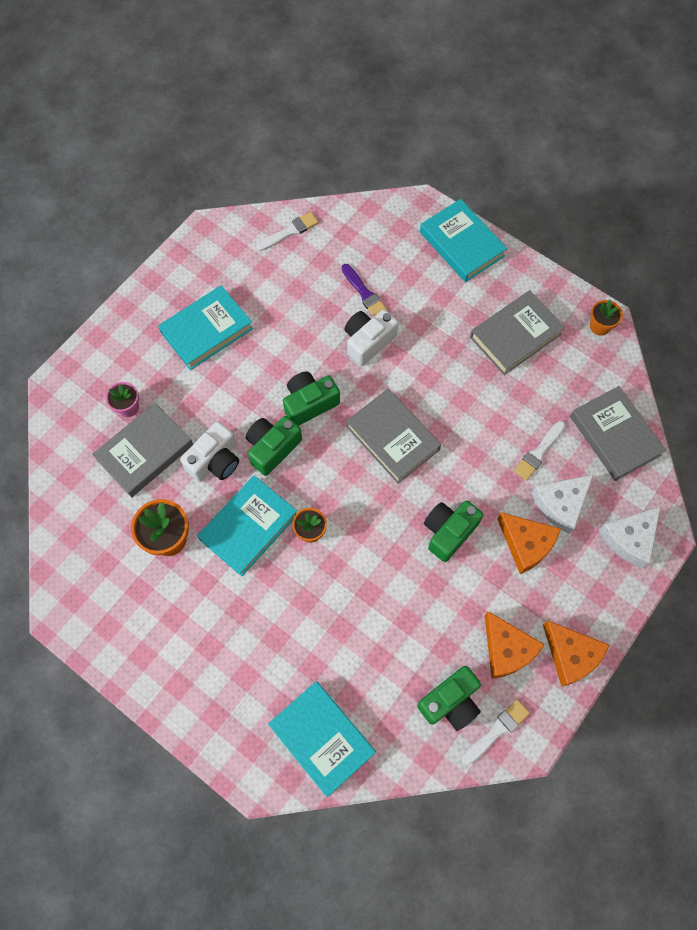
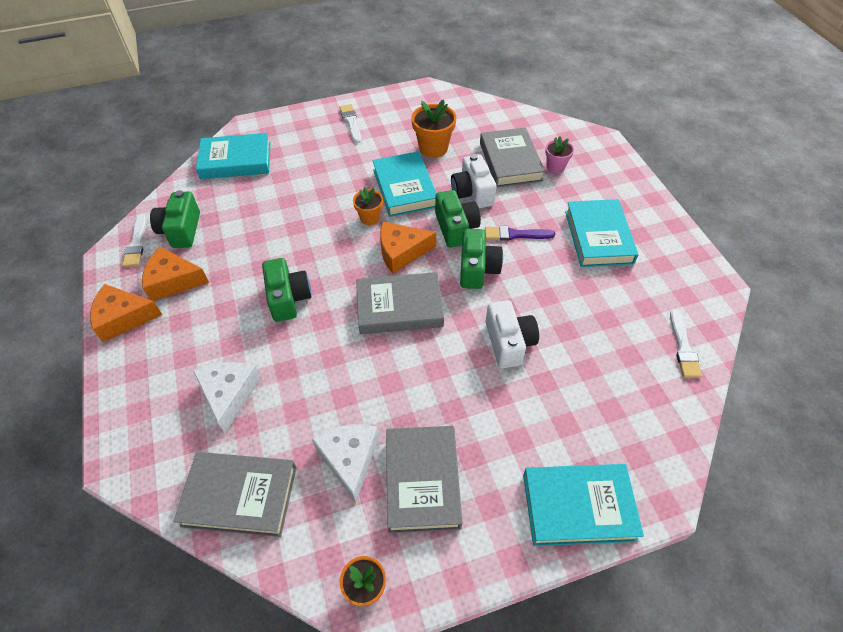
camera: 125 degrees right, 15 degrees down
purple brush [341,264,388,317] -> purple brush moved to [485,226,555,241]
orange cheese [497,512,561,574] -> orange cheese moved to [380,222,436,273]
white brush [514,421,566,481] -> white brush moved to [340,104,361,143]
white cheese [599,506,661,568] -> white cheese moved to [312,424,379,503]

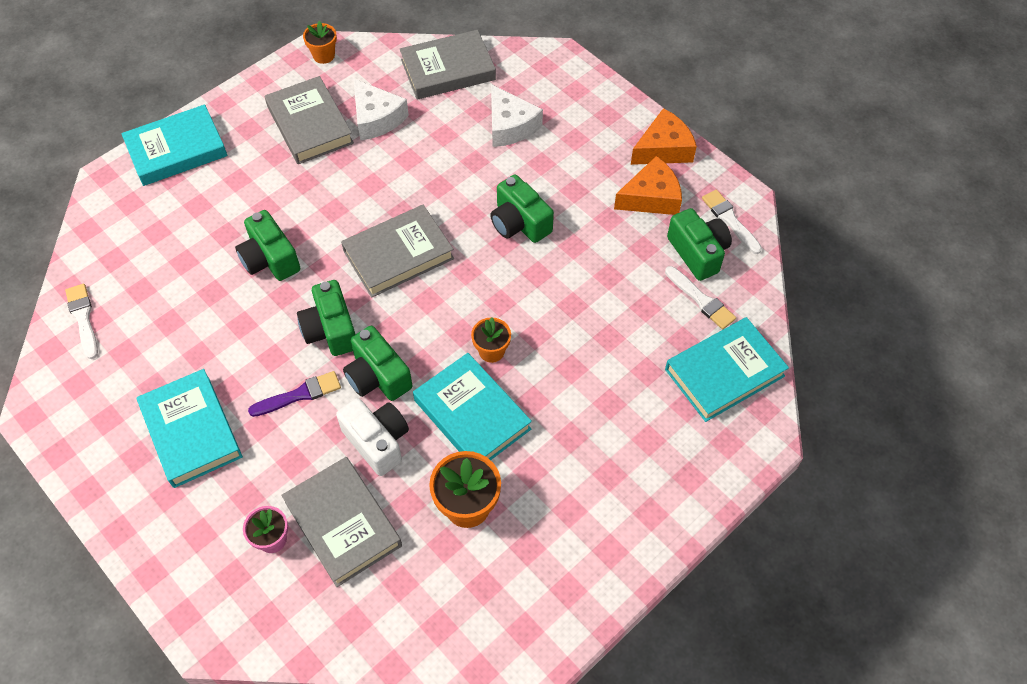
camera: 155 degrees right, 5 degrees up
white brush [340,104,361,143] -> white brush moved to [665,266,736,330]
orange cheese [380,222,436,273] -> none
white camera [486,300,539,368] -> green camera [235,210,300,281]

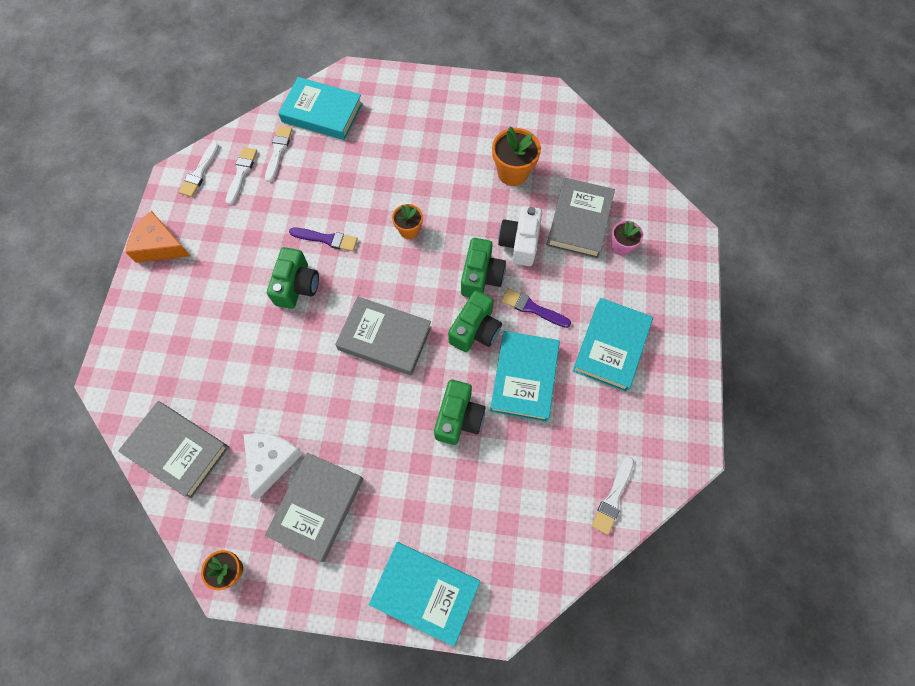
camera: 130 degrees left, 10 degrees up
turquoise book [413,353,532,460] -> turquoise book moved to [490,331,560,422]
white cheese [491,84,543,147] -> none
orange cheese [614,156,682,215] -> none
green camera [667,208,732,281] -> white brush [226,147,257,205]
none -> purple brush [289,227,358,251]

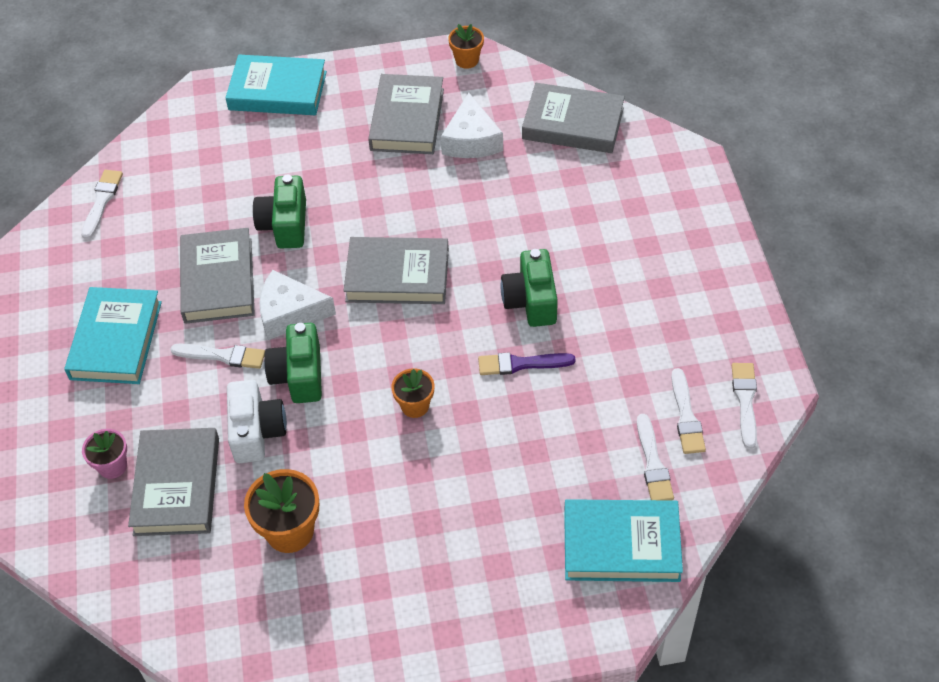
camera: 165 degrees right, 15 degrees down
orange cheese [125,211,190,263] -> none
green camera [448,290,502,352] -> white cheese [259,270,336,340]
turquoise book [490,331,560,422] -> grey book [180,228,255,324]
purple brush [501,288,571,328] -> white brush [170,343,265,369]

